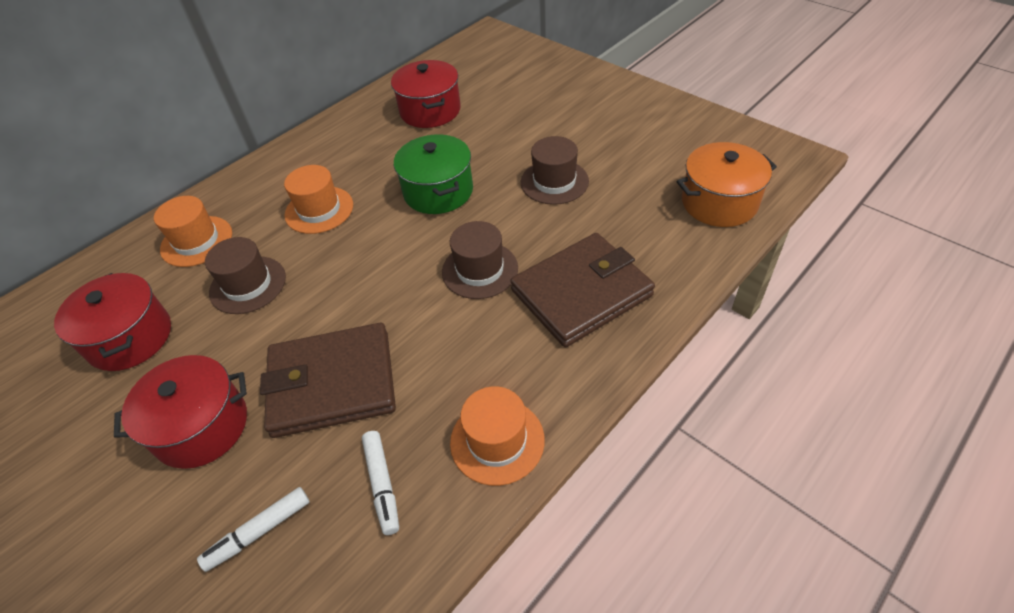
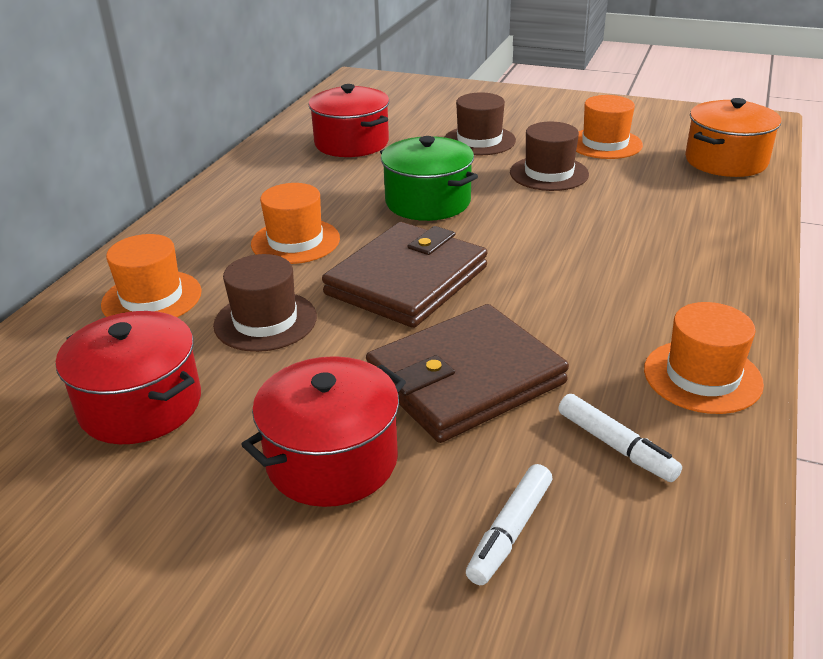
camera: 25 degrees left, 15 degrees down
brown hat [442,221,518,299] -> brown hat moved to [445,92,516,155]
brown wallet [510,233,655,347] -> brown wallet moved to [322,222,488,328]
none -> orange hat [576,95,643,159]

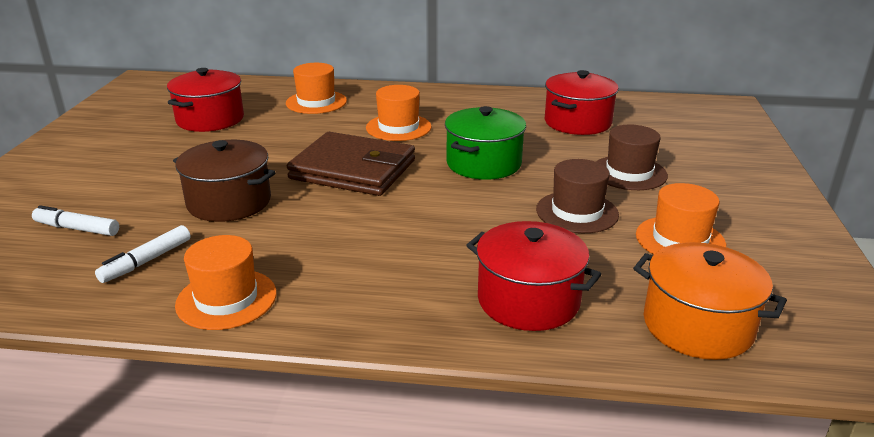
camera: 75 degrees right, 5 degrees down
brown hat [213,254,317,352] -> none
red pot [241,356,406,507] -> red pot moved to [466,221,602,331]
brown wallet [366,304,569,443] -> brown pot [173,140,276,222]

